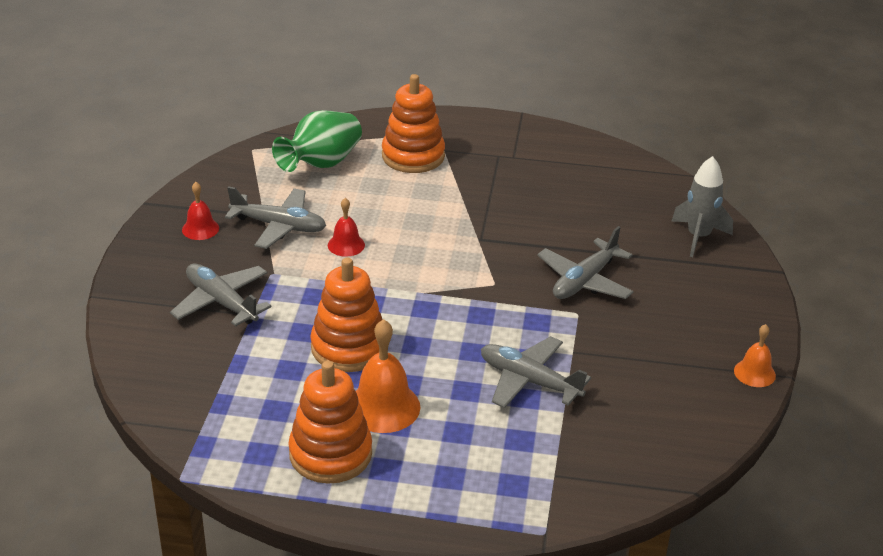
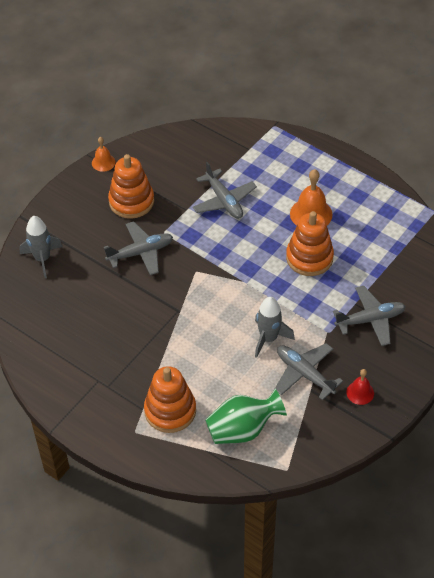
camera: 150 degrees left, 15 degrees up
grey plane [170,264,271,326] -> grey plane turned 90 degrees counterclockwise [333,286,406,346]
orange stacking toy [288,361,372,484] -> orange stacking toy moved to [108,154,154,219]
red bell [328,198,365,257] -> grey rocket [255,297,295,358]

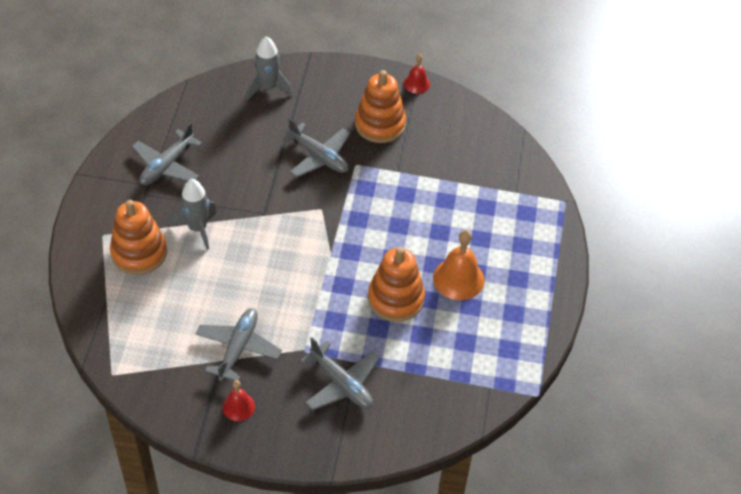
camera: 60 degrees right, 0 degrees up
orange bell [92,137,116,172] -> red bell [404,54,430,94]
grey plane [193,162,257,219] -> grey plane moved to [132,122,203,185]
green vase [205,389,287,444] -> none
grey rocket [255,297,295,358] -> grey rocket moved to [170,179,217,250]

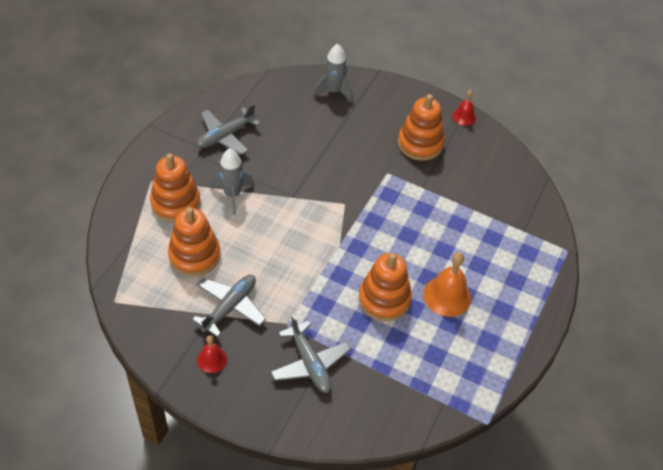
camera: 15 degrees right, 0 degrees up
grey plane [281,118,350,177] -> none
none -> orange stacking toy [168,207,221,276]

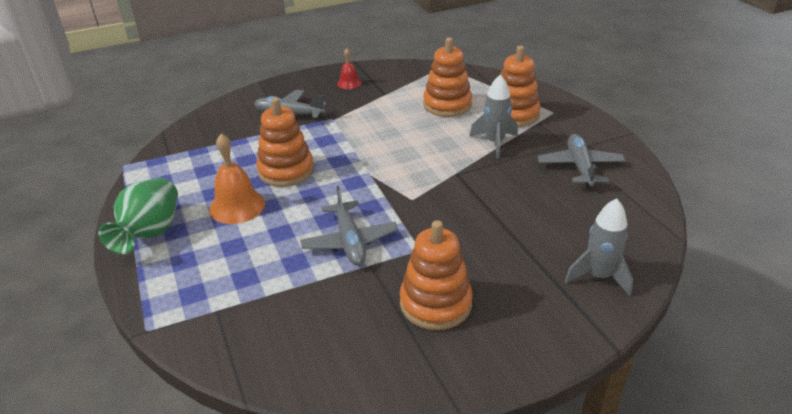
camera: 135 degrees right, 15 degrees down
grey plane [192,275,266,337] -> grey plane moved to [300,186,398,266]
red bell [452,90,476,126] -> none
none -> green vase [99,178,178,254]

